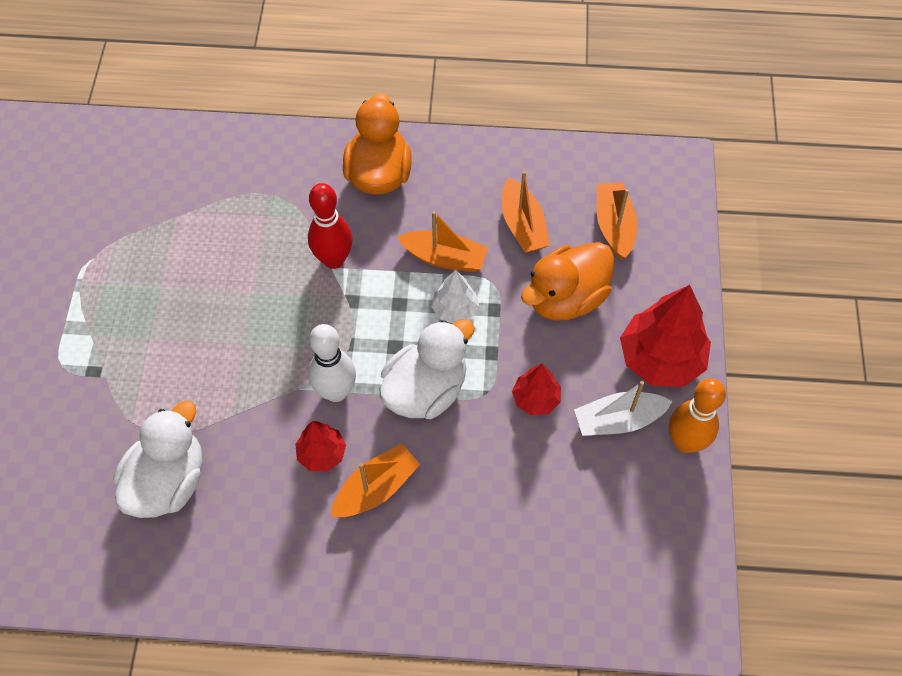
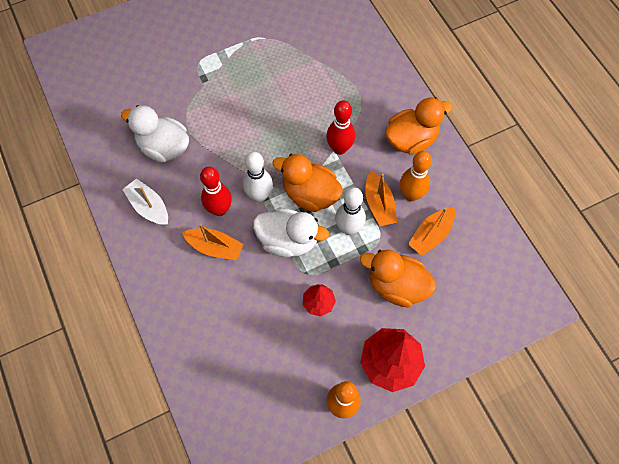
camera: 60 degrees right, 5 degrees up
white duck [114,401,202,518] -> white duck turned 150 degrees counterclockwise [121,105,189,163]
red tree [295,421,346,472] -> red bowling pin [200,167,232,216]
white tree [432,270,479,323] -> white bowling pin [335,187,366,235]
white boat [574,381,672,436] -> white boat moved to [122,178,168,225]
orange boat [597,182,638,260] -> none
none -> orange duck [273,154,343,212]
none -> orange bowling pin [400,151,432,201]

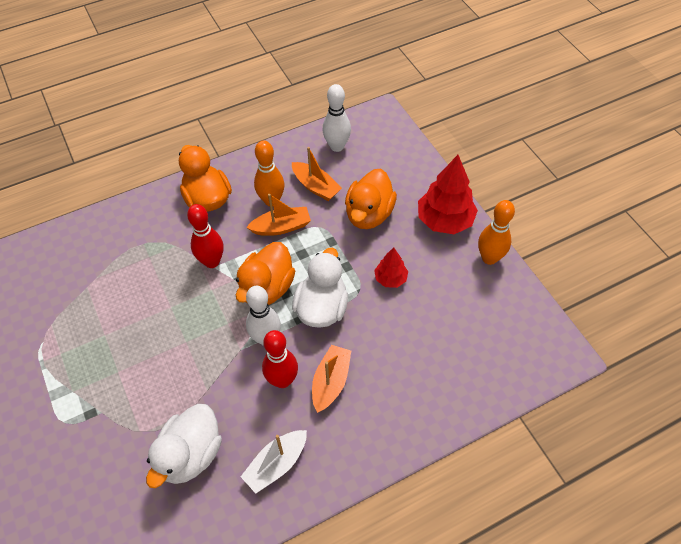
camera: 90 degrees left, 10 degrees down
white bowling pin [335,187,366,235] -> white bowling pin moved to [323,84,351,152]

